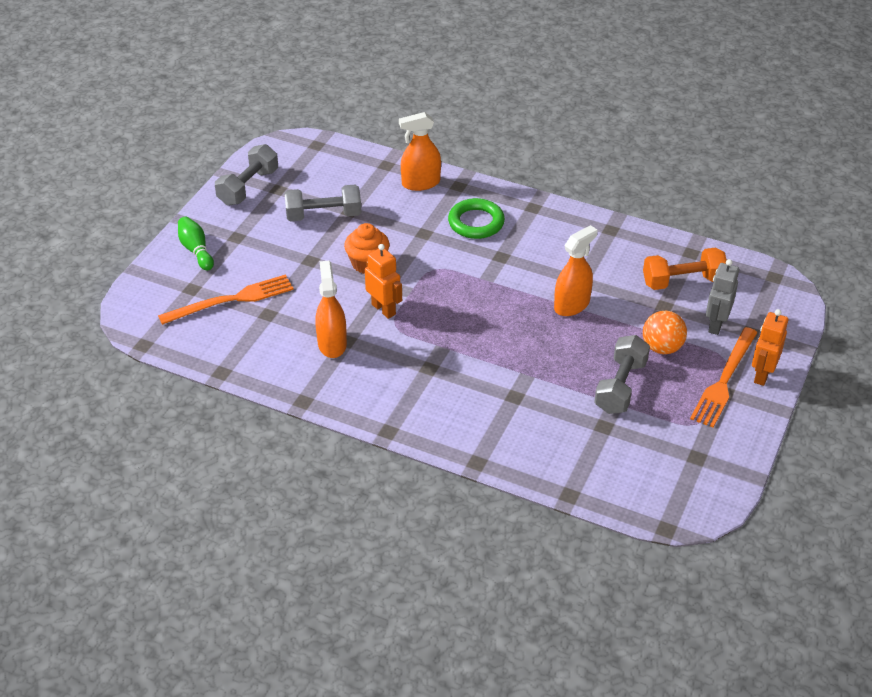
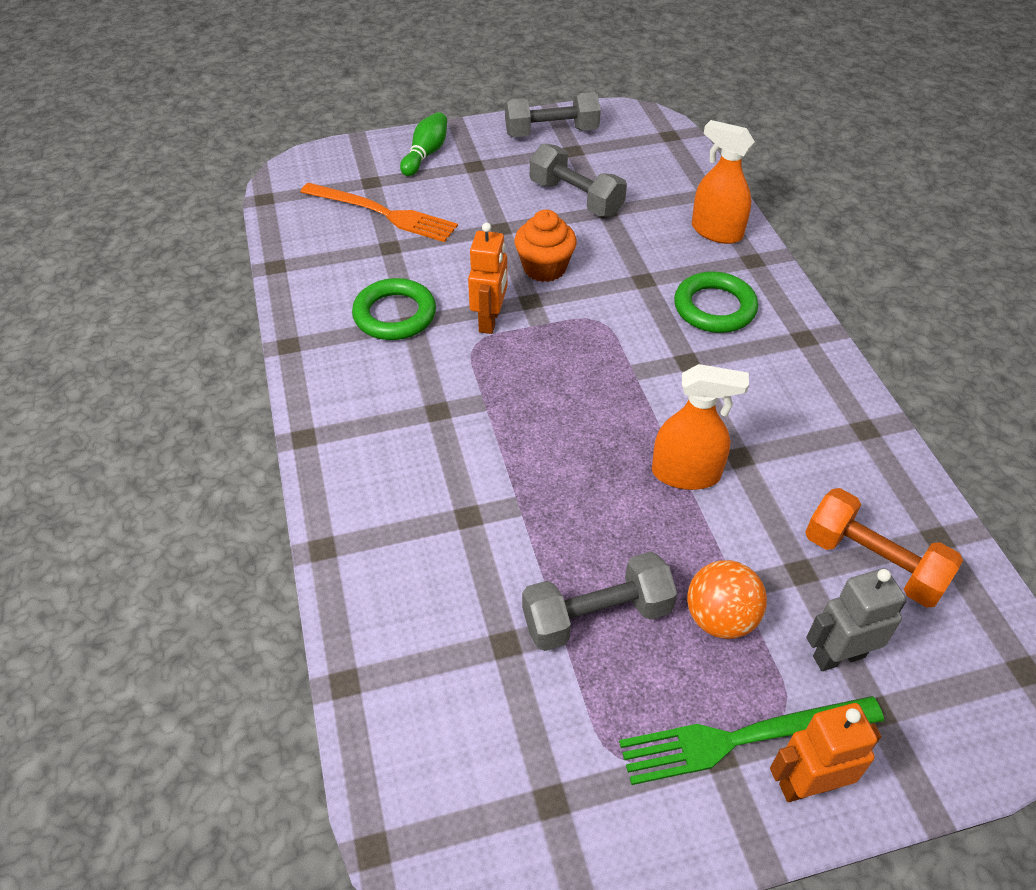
camera: 50 degrees right, 5 degrees up
orange spray bottle [316,261,347,358] -> green ring [352,278,436,340]
orange fork [690,327,758,428] -> green fork [619,696,884,785]

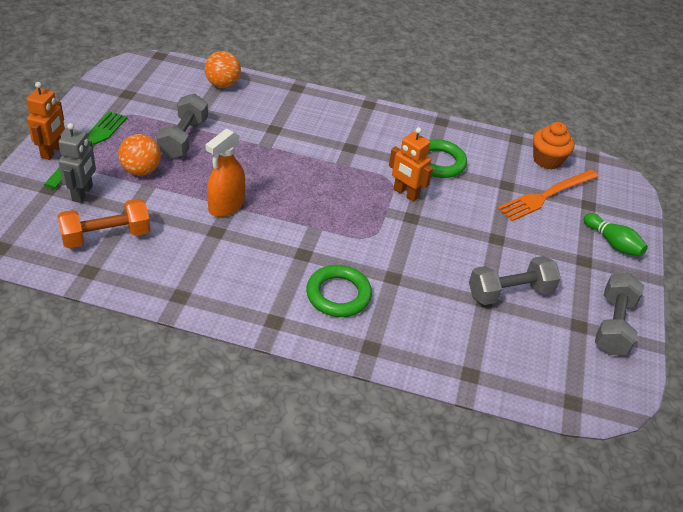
camera: 115 degrees right, 5 degrees down
orange cupcake [514,210,577,282] -> orange cupcake moved to [533,122,575,170]
orange spray bottle [692,120,755,244] -> none
none -> orange ball [205,51,241,88]

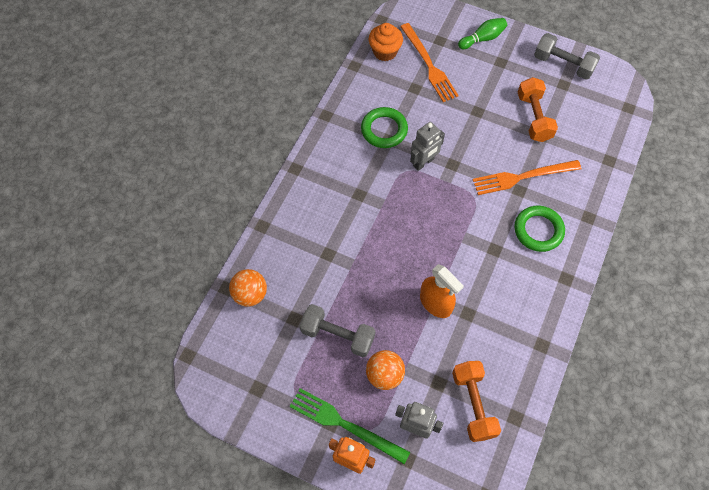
camera: 75 degrees left, 20 degrees up
orange robot [389,127,433,202] -> grey robot [410,122,445,171]
grey dumbbell [469,256,561,305] -> orange dumbbell [518,77,558,142]
none -> orange fork [473,160,581,195]

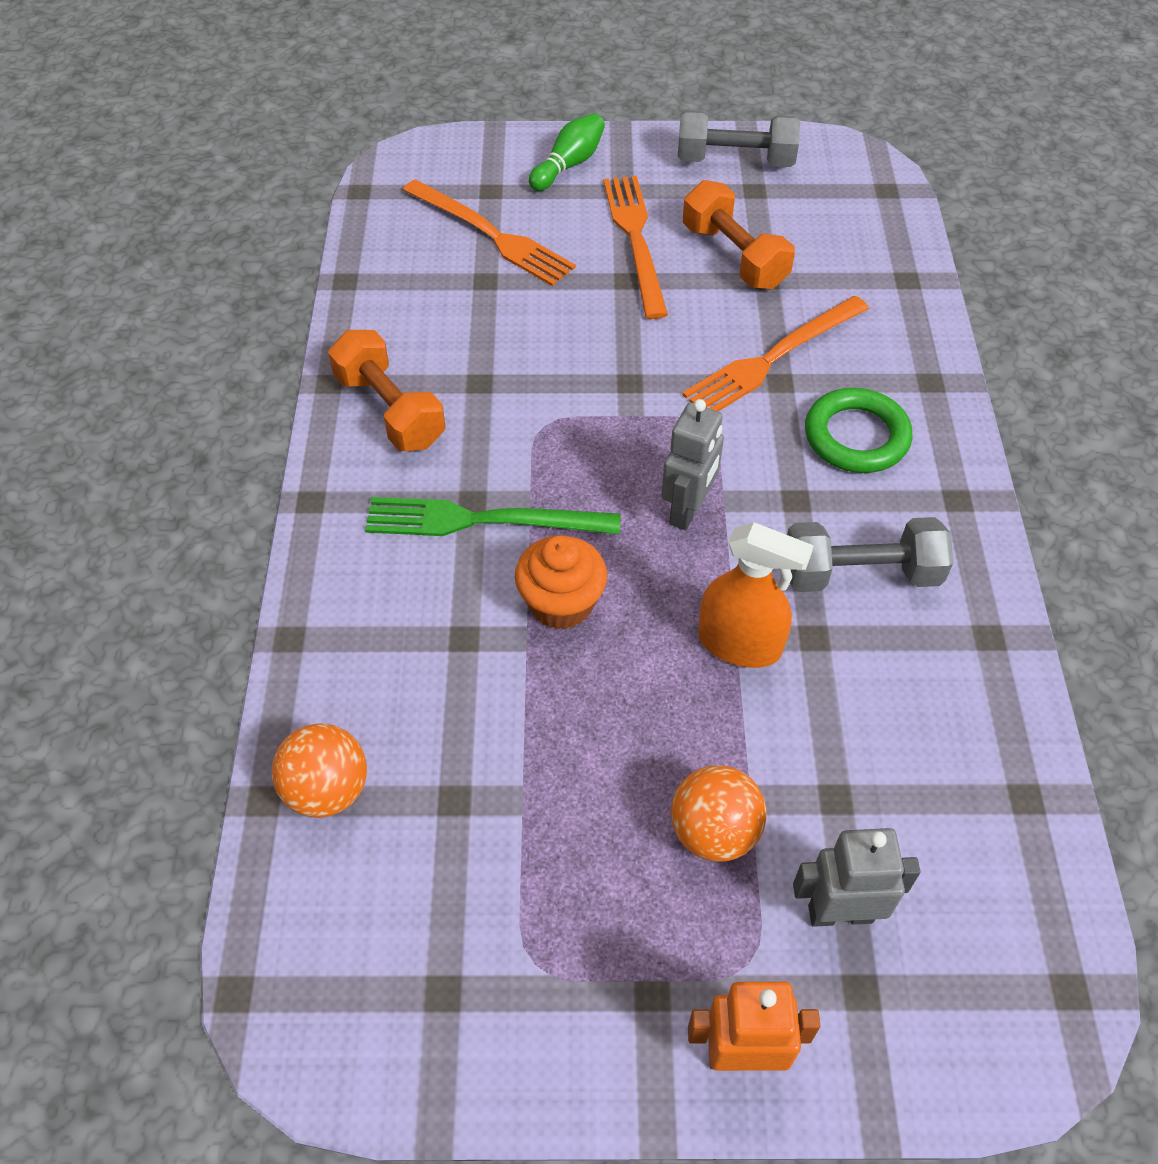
camera: 25 degrees left, 10 degrees down
green fork [289,388,410,464] -> green fork moved to [365,497,621,536]
grey dumbbell [300,304,375,357] -> grey dumbbell moved to [787,517,953,592]
green ring [361,107,408,148] -> none
orange cupcake [369,23,403,61] -> orange cupcake moved to [515,535,607,630]
grey robot [410,122,445,171] -> grey robot moved to [661,399,724,530]
orange dumbbell [452,361,501,442] -> orange dumbbell moved to [328,330,445,451]
none -> orange fork [603,176,668,319]

